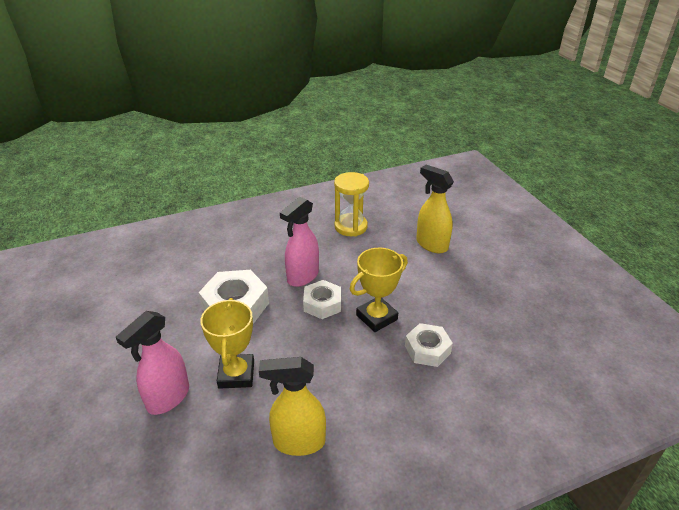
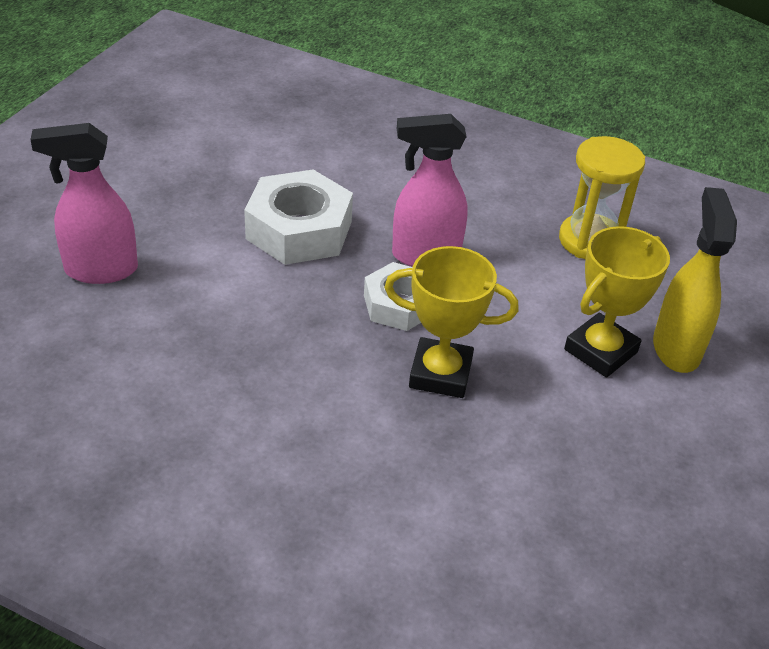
camera: 45 degrees right, 5 degrees up
yellow trophy [200,298,254,389] -> yellow trophy moved to [564,226,670,378]
yellow spray bottle [259,357,326,456] -> none
white nut [405,323,453,367] -> none

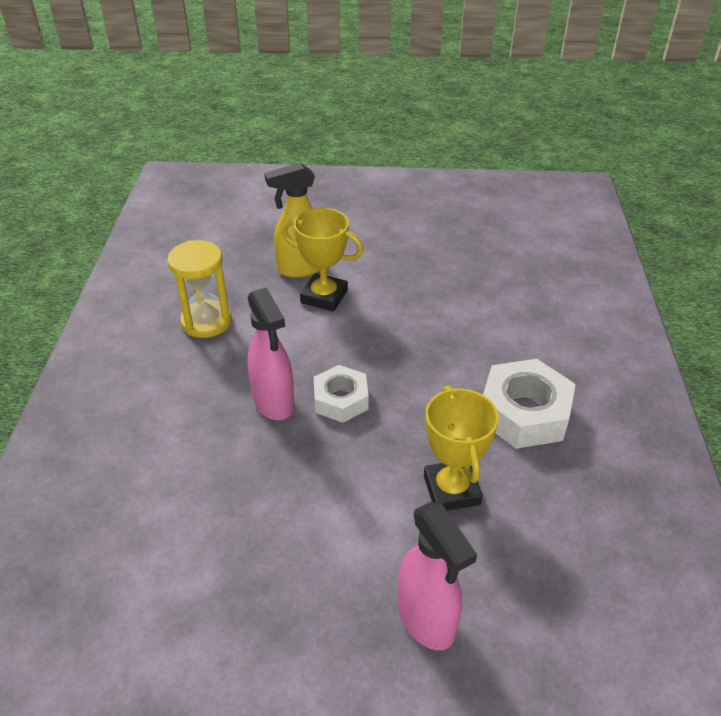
camera: 110 degrees left, 0 degrees up
white nut [244,170,353,265] -> white nut moved to [483,359,576,449]
yellow trophy [384,246,519,398] -> yellow trophy moved to [424,386,499,511]

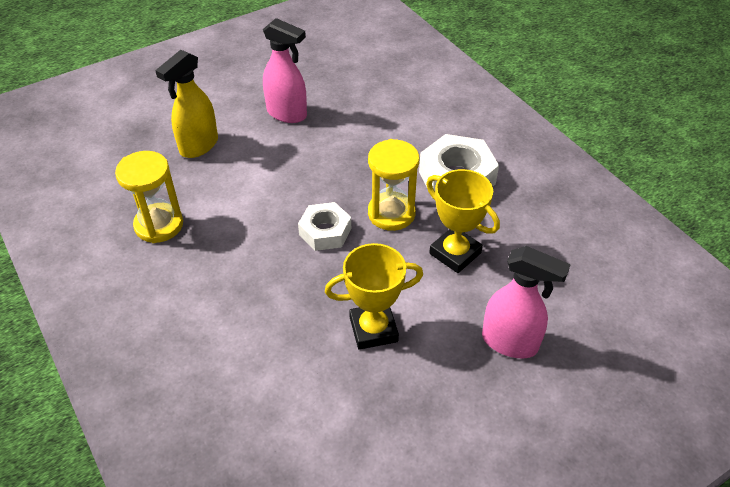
camera: 35 degrees left, 5 degrees up
pink spray bottle [247,287,294,420] -> pink spray bottle moved to [263,18,307,123]
yellow trophy [282,208,364,312] -> yellow trophy moved to [325,243,423,350]
none -> yellow hourglass [368,139,419,231]

